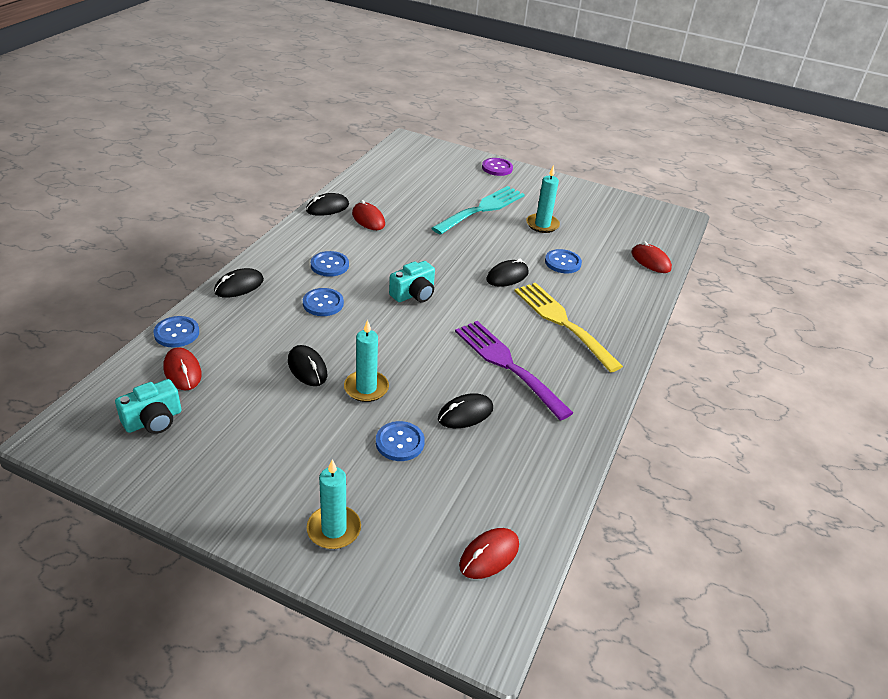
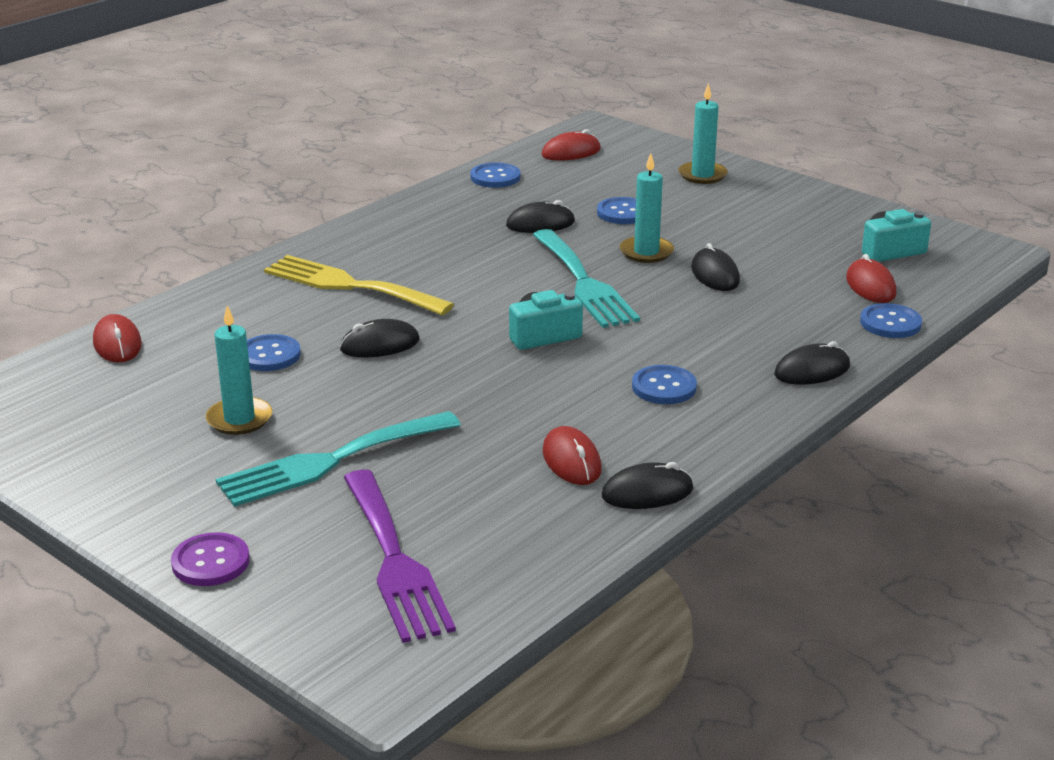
camera: 160 degrees left, 10 degrees down
blue button [303,288,344,316] -> blue button moved to [470,162,521,188]
purple fork [455,321,573,421] -> purple fork moved to [343,470,456,643]
yellow fork [515,283,623,373] -> yellow fork turned 135 degrees clockwise [264,255,454,315]
none -> turquoise fork [533,229,640,328]

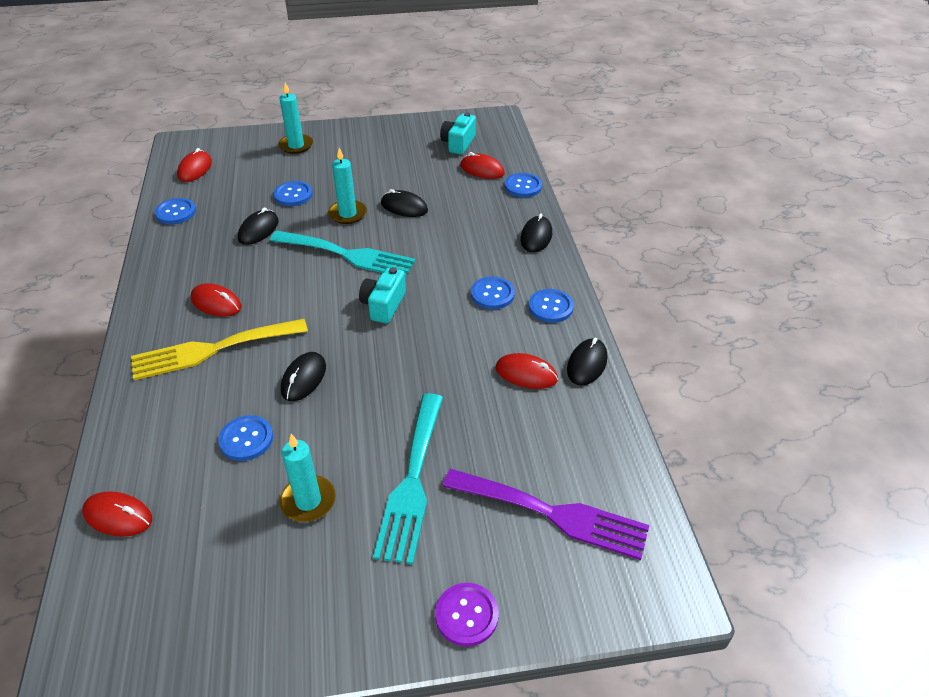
camera: 50 degrees left, 15 degrees up
none -> red mouse [191,283,241,317]
none -> blue button [529,289,574,323]

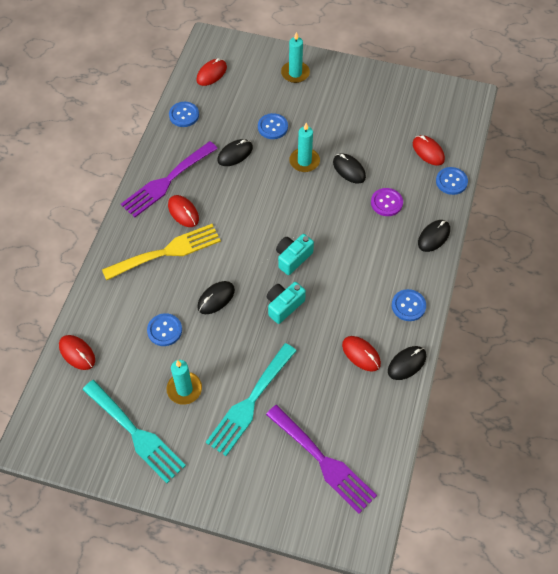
camera: 25 degrees right, 15 degrees up
yellow fork [131,319,308,380] -> yellow fork turned 150 degrees clockwise [102,224,221,281]
turquoise fork [270,231,416,277] -> turquoise fork moved to [82,380,186,483]
purple button [435,583,499,647] -> purple button moved to [371,188,403,216]
turquoise camera [440,113,476,155] -> turquoise camera moved to [267,282,306,324]
blue button [471,276,515,309] -> none
none -> purple fork [121,141,218,218]

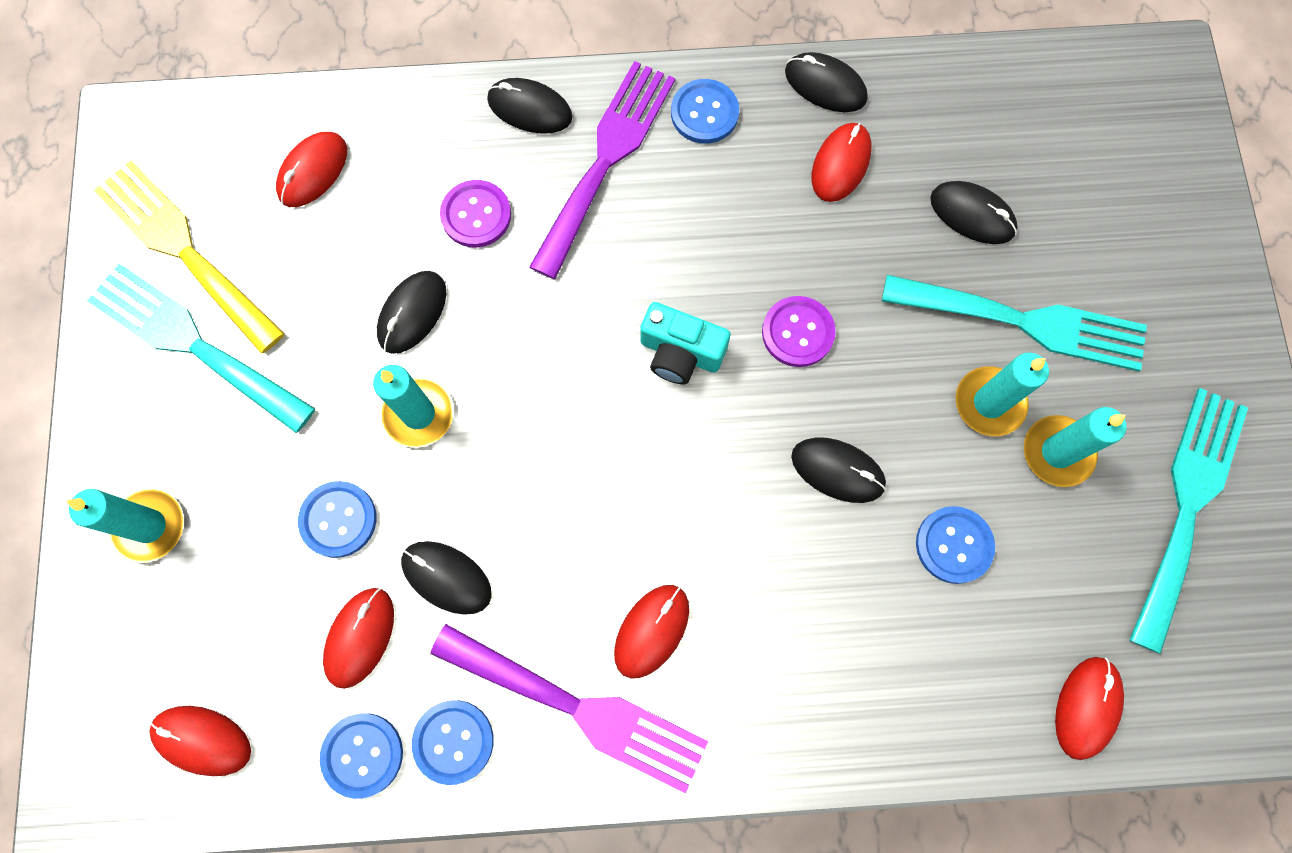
camera: 110 degrees left, 15 degrees up
yellow fork [102,224,221,281] -> yellow fork moved to [94,161,285,354]
purple fork [266,405,377,513] -> purple fork moved to [529,61,675,279]
turquoise camera [267,282,306,324] -> purple button [762,296,836,367]
blue button [436,167,468,195] -> blue button moved to [412,700,494,785]
none -> turquoise fork [87,264,316,433]
none -> red mouse [323,588,394,689]
none -> black mouse [930,181,1018,244]
none -> turquoise candle [955,353,1049,436]

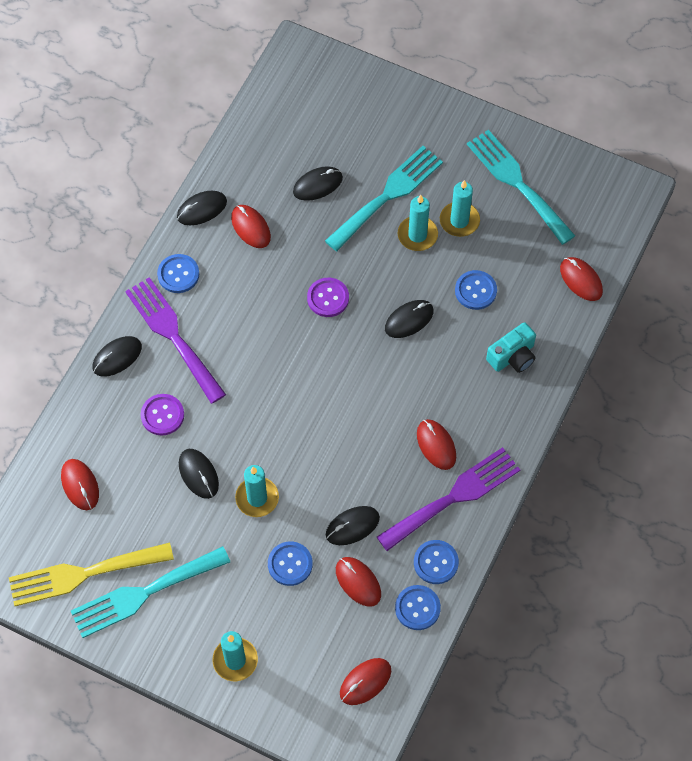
camera: 60 degrees left, 10 degrees down
turquoise camera [640,302,731,384] -> turquoise camera moved to [486,322,536,373]

